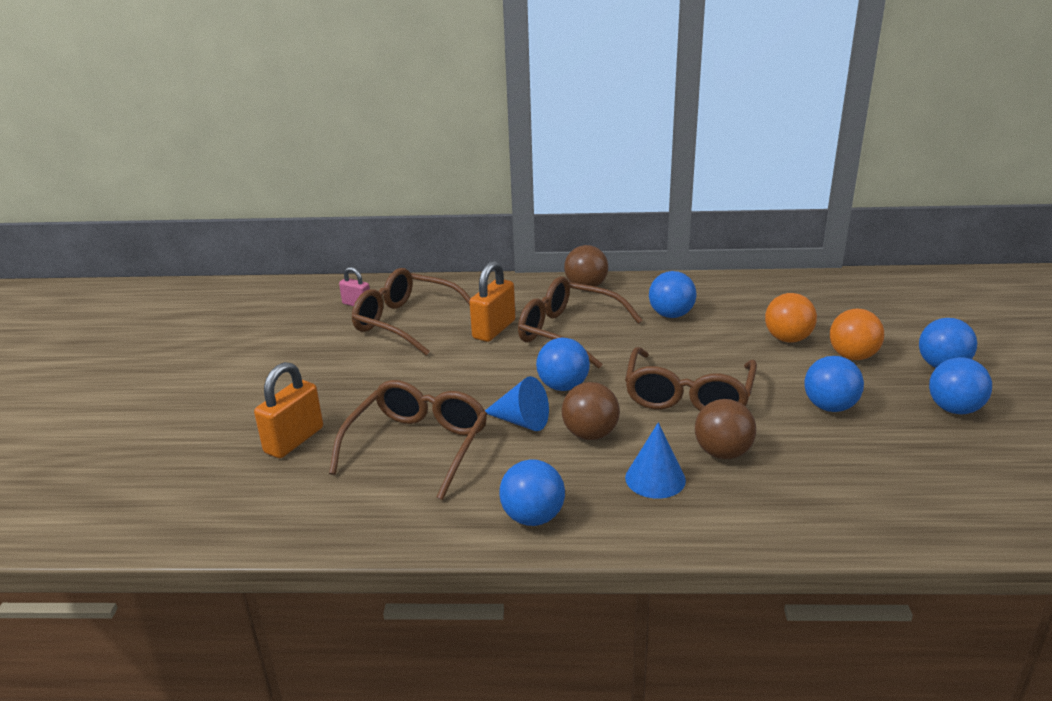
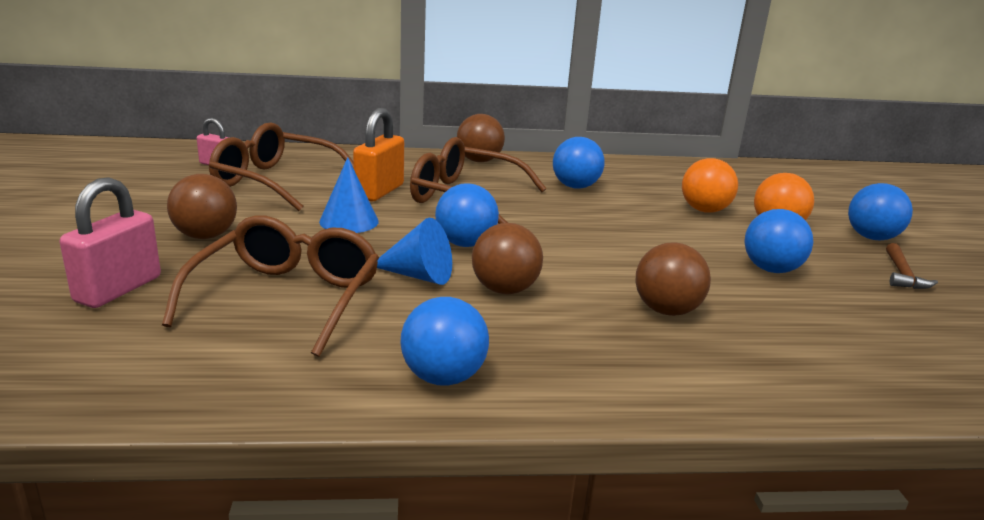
camera: 10 degrees left, 5 degrees down
orange padlock [254,362,323,458] -> pink padlock [60,177,161,308]
brown glasses [625,347,757,411] -> none
blue cone [625,422,686,499] -> blue cone moved to [319,157,379,233]
blue ball [929,357,992,414] -> brown hammer [886,243,938,289]
none -> brown ball [167,174,237,239]

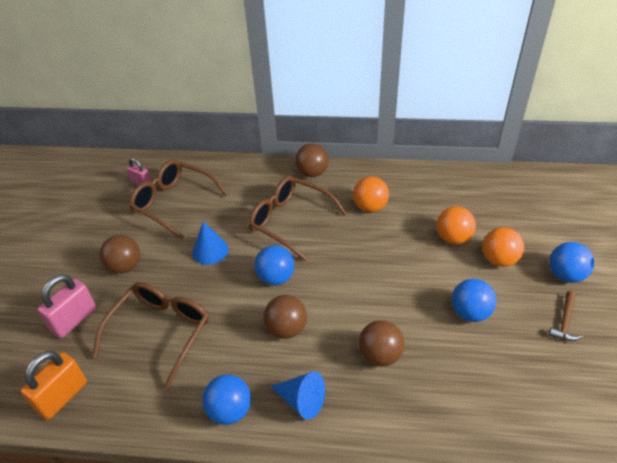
camera: 15 degrees right, 20 degrees up
orange padlock [353,108,404,201] -> orange padlock moved to [20,351,87,420]
blue cone [377,218,452,285] -> blue cone moved to [270,372,325,420]
blue ball [553,137,605,189] -> orange ball [353,176,389,212]

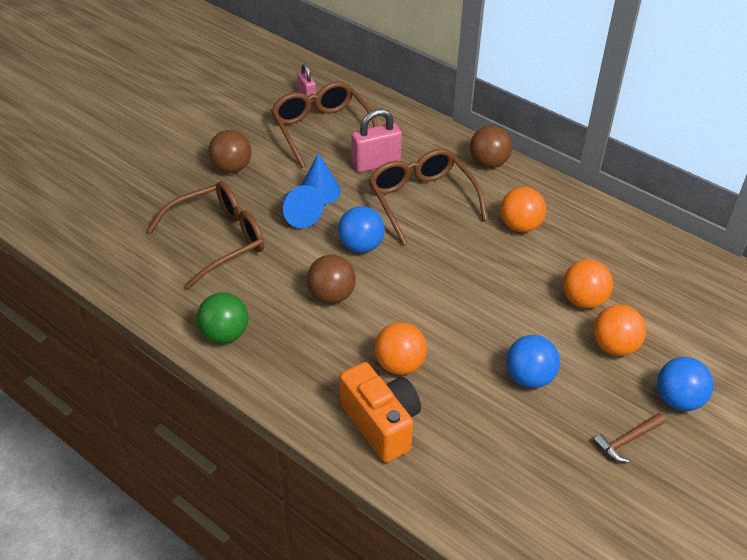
camera: 30 degrees right, 0 degrees up
orange padlock [20,351,87,420] -> none
pink padlock [37,274,96,338] -> pink padlock moved to [351,109,402,172]
blue ball [202,375,251,425] -> green ball [197,293,248,344]
blue cone [270,372,325,420] -> blue cone moved to [283,185,324,228]
brown ball [359,320,404,366] -> orange ball [375,322,427,375]
none -> orange camera [340,362,421,463]

